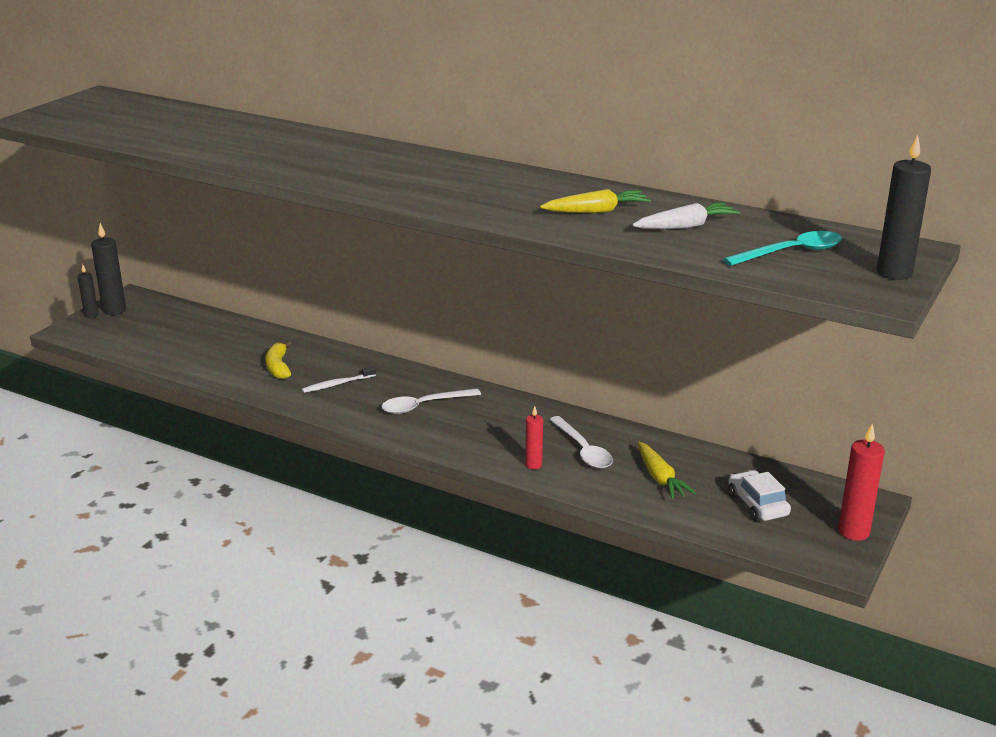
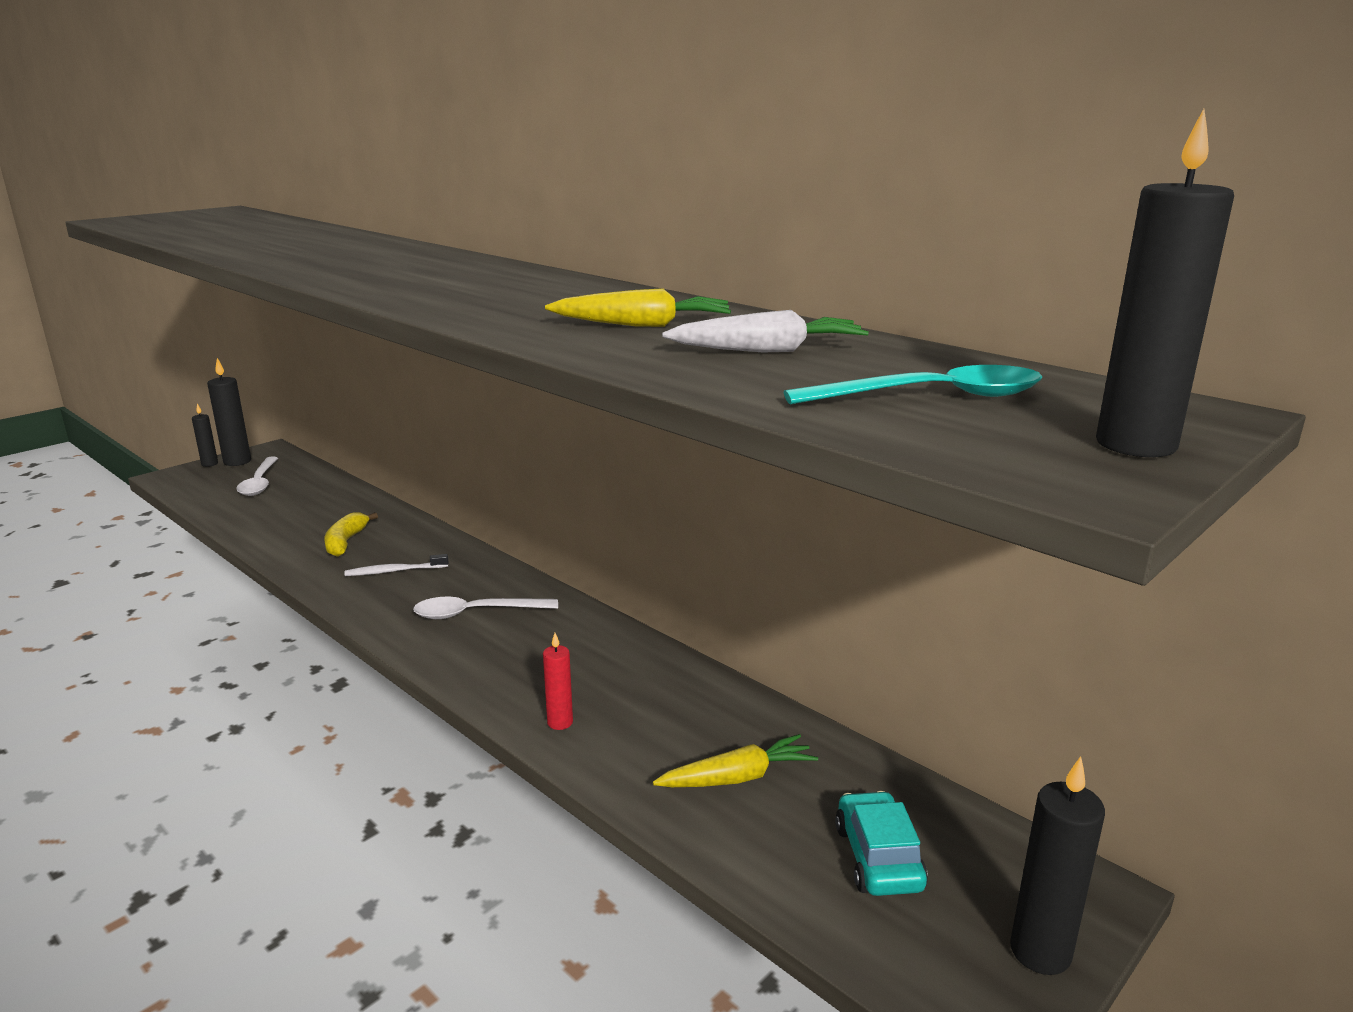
camera: 15 degrees right, 5 degrees down
white spoon [549,416,613,469] -> white spoon moved to [236,456,278,496]
yellow carrot [638,442,696,499] -> yellow carrot turned 105 degrees counterclockwise [653,734,818,787]
white car [728,470,791,522] -> turquoise car [835,791,928,896]
red candle [838,424,885,541] -> black candle [1010,756,1105,975]

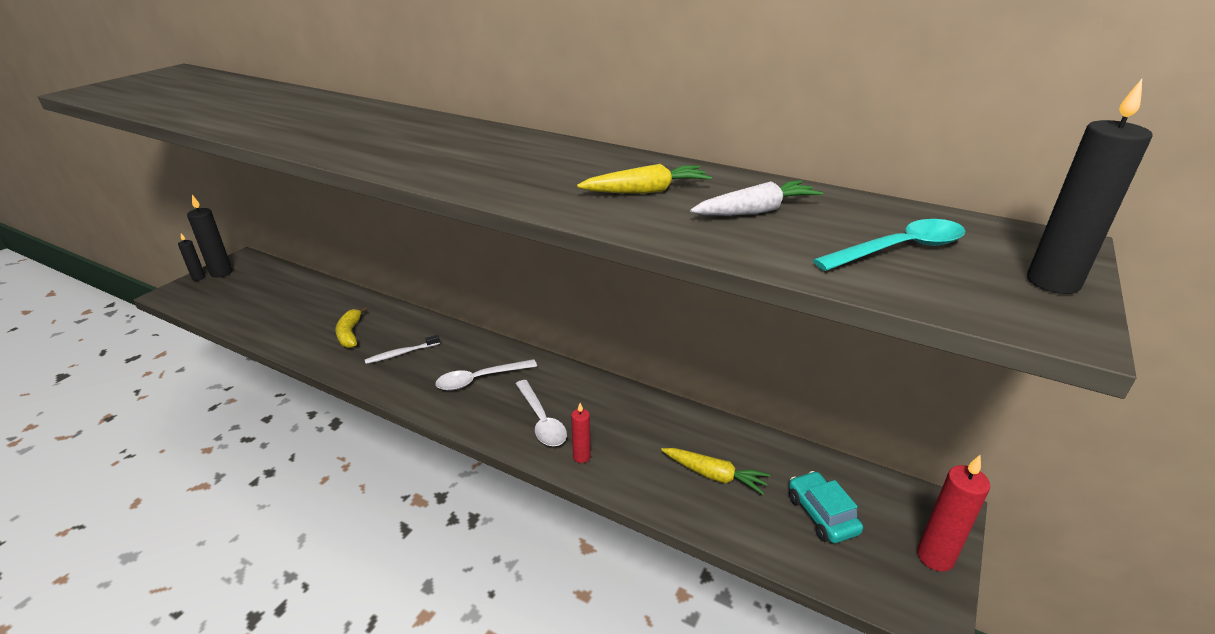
camera: 15 degrees left, 10 degrees up
white spoon [236,456,278,496] -> white spoon moved to [516,380,567,446]
yellow carrot [653,734,818,787] -> yellow carrot turned 60 degrees clockwise [661,448,771,495]
black candle [1010,756,1105,975] -> red candle [917,455,990,572]

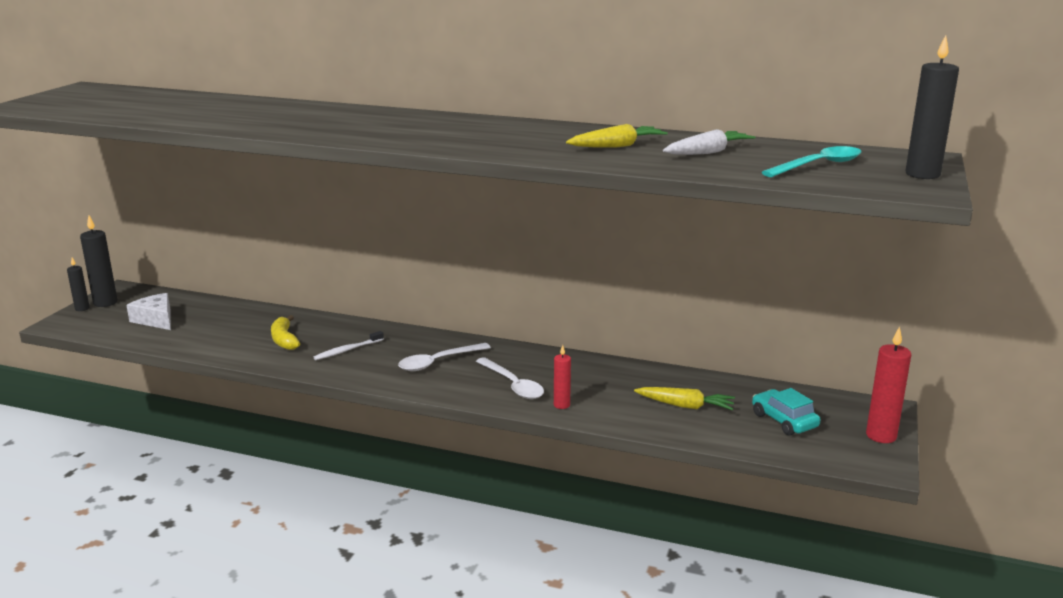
camera: 10 degrees left, 10 degrees down
none -> white cheese [126,293,171,330]

